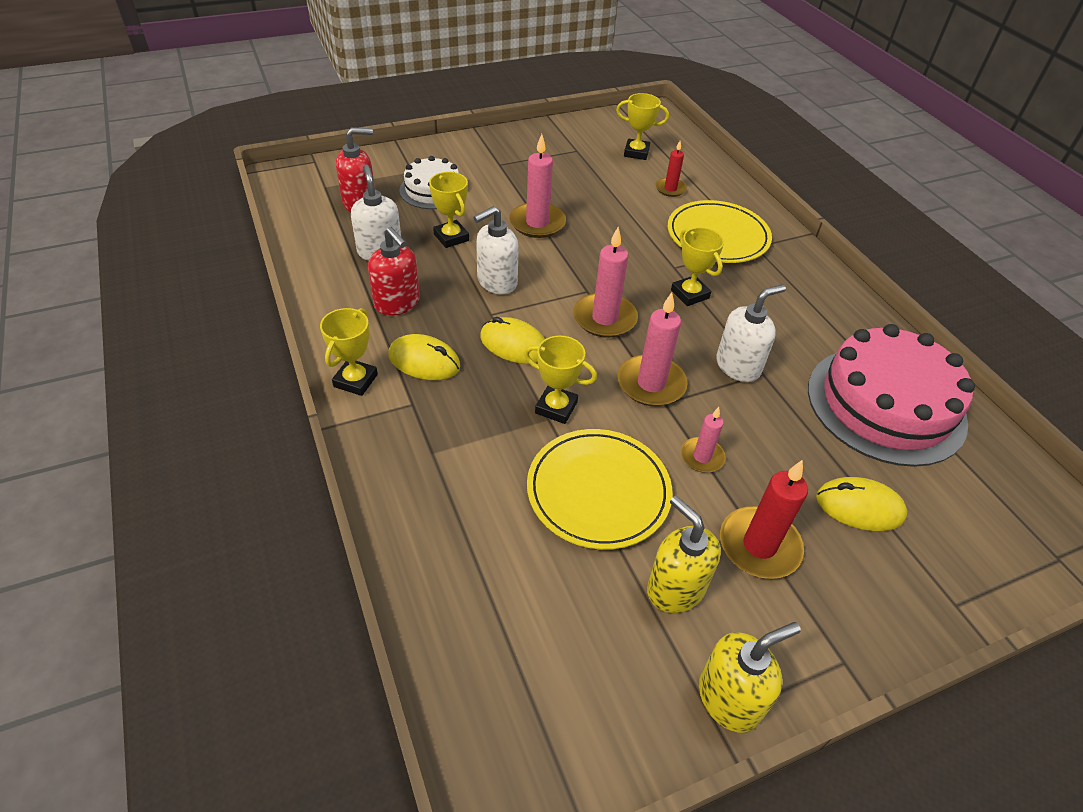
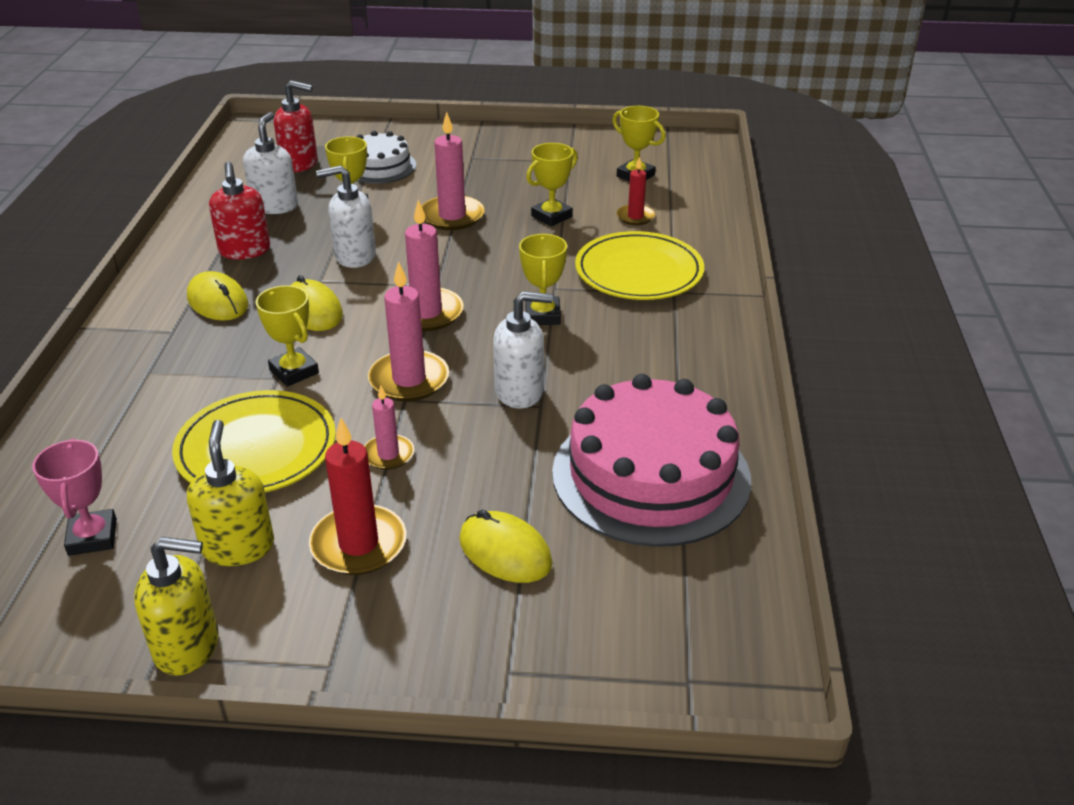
camera: 30 degrees right, 10 degrees down
yellow trophy [320,308,378,396] -> yellow trophy moved to [526,143,578,226]
none -> pink trophy [32,438,117,556]

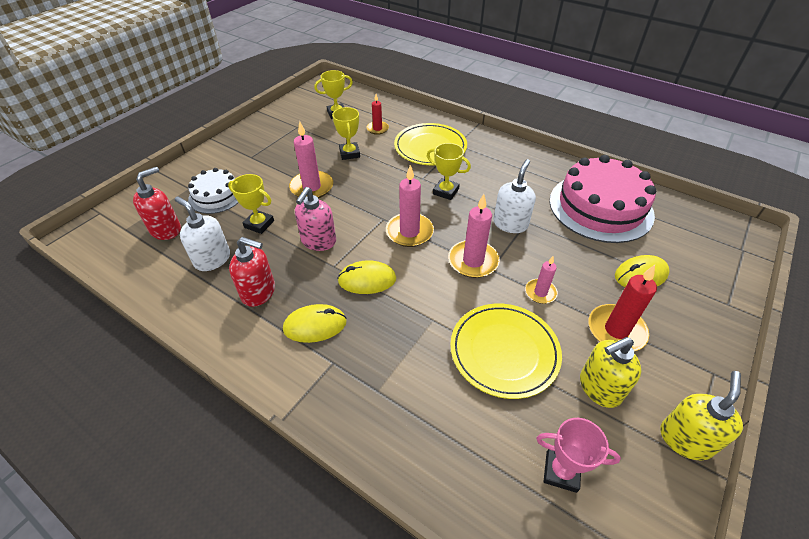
camera: 60 degrees left, 10 degrees up
yellow soap dispenser [187,420,274,566] -> yellow soap dispenser turned 45 degrees counterclockwise [580,337,641,408]
yellow trophy [256,285,319,387] -> none
white soap dispenser [316,165,376,268] -> pink soap dispenser [295,187,336,251]

